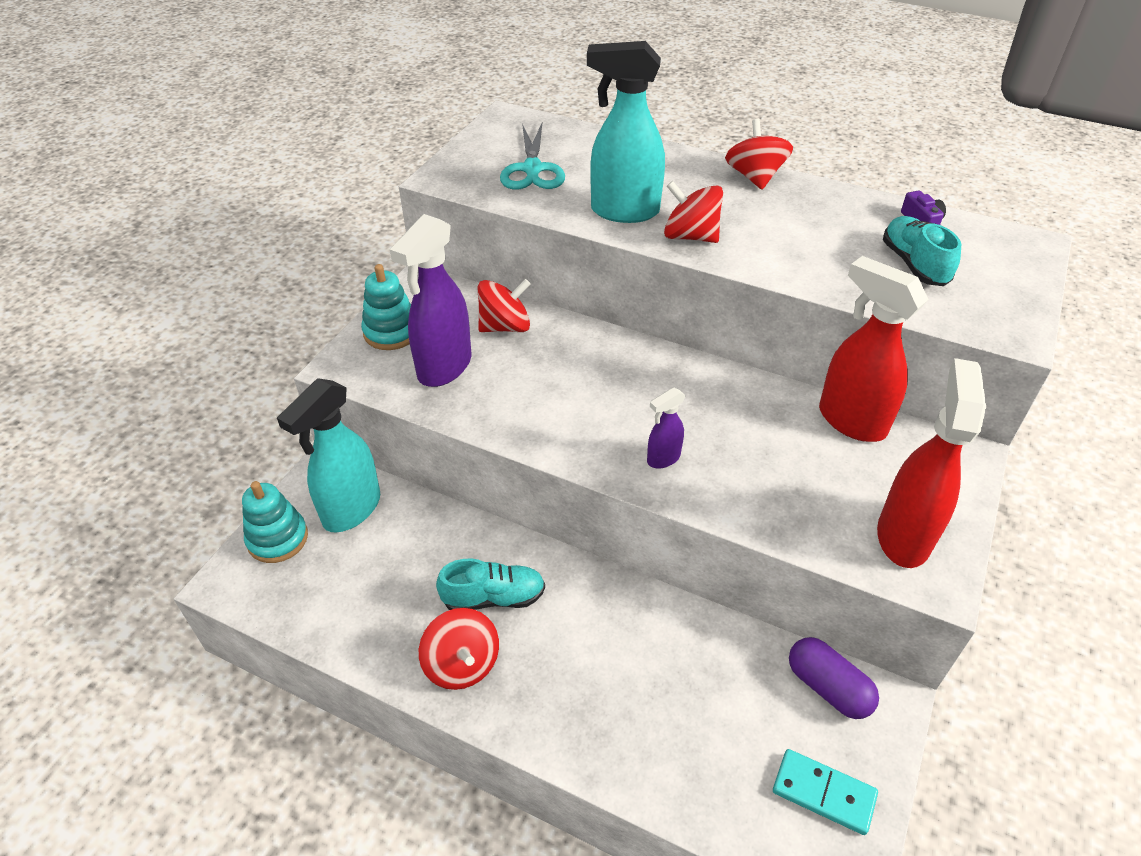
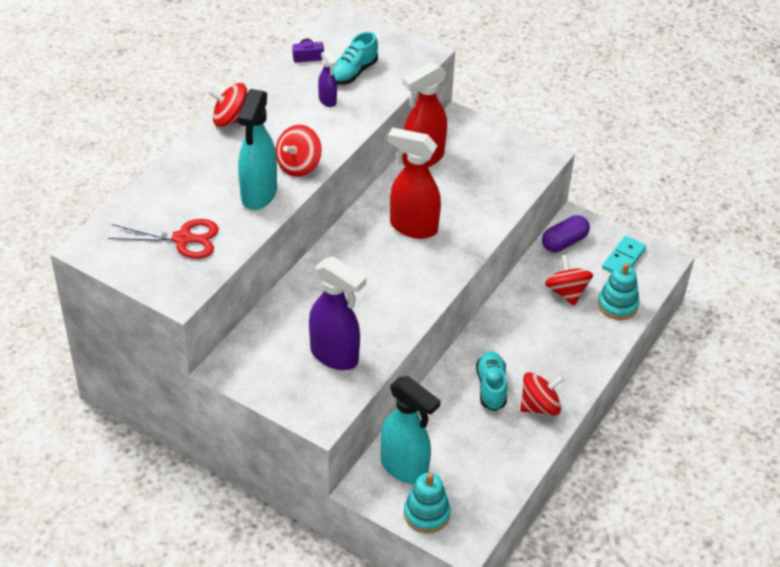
camera: 85 degrees left, 0 degrees up
turquoise stacking toy [361,264,411,350] -> turquoise stacking toy moved to [598,263,640,320]
red spinning top [477,279,531,332] -> red spinning top moved to [545,255,593,306]
turquoise scissors [500,123,565,190] -> red scissors [108,219,219,259]
purple spray bottle [647,387,686,469] -> purple spray bottle moved to [318,50,337,107]
red spray bottle [877,358,986,568] -> red spray bottle moved to [388,127,441,239]
turquoise shoe [883,216,961,286] -> turquoise shoe turned 45 degrees counterclockwise [333,32,378,85]

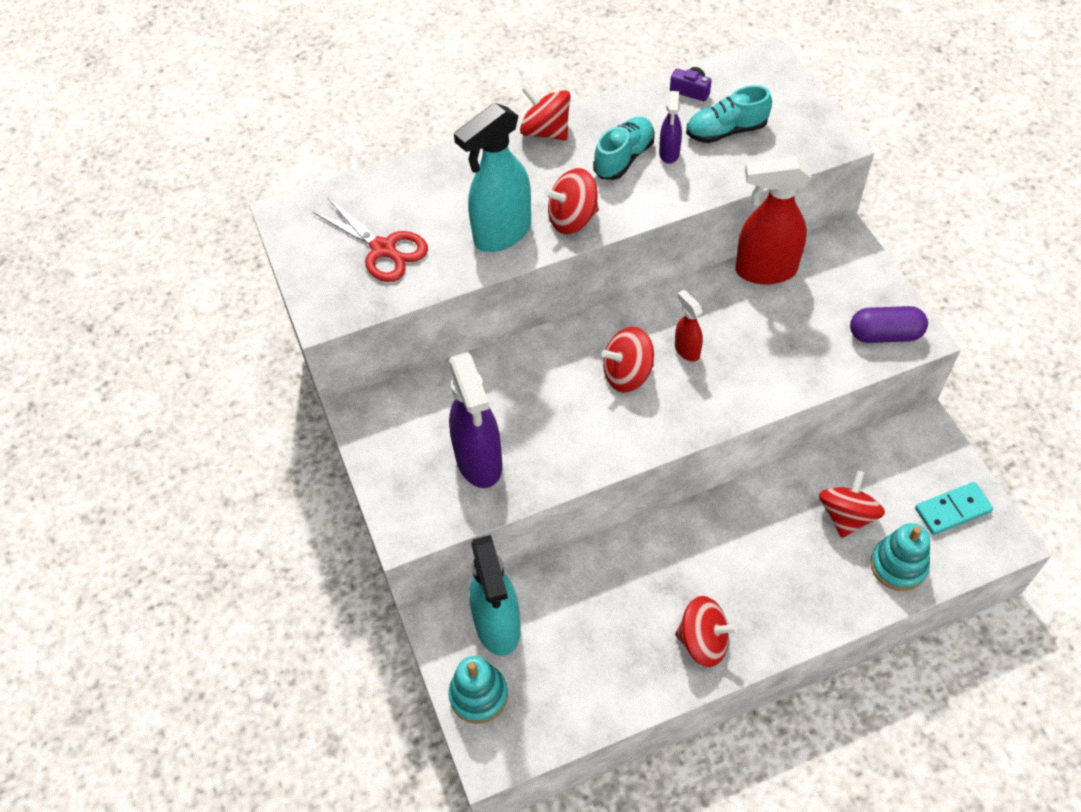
camera: 40 degrees right, 10 degrees up
red spray bottle [388,127,441,239] -> red spray bottle [675,290,703,362], size x0.50
turquoise shoe [476,351,507,411] -> turquoise shoe moved to [593,117,655,180]
purple capsule [542,215,590,252] -> purple capsule moved to [850,306,928,343]
none -> red spinning top [601,327,654,392]

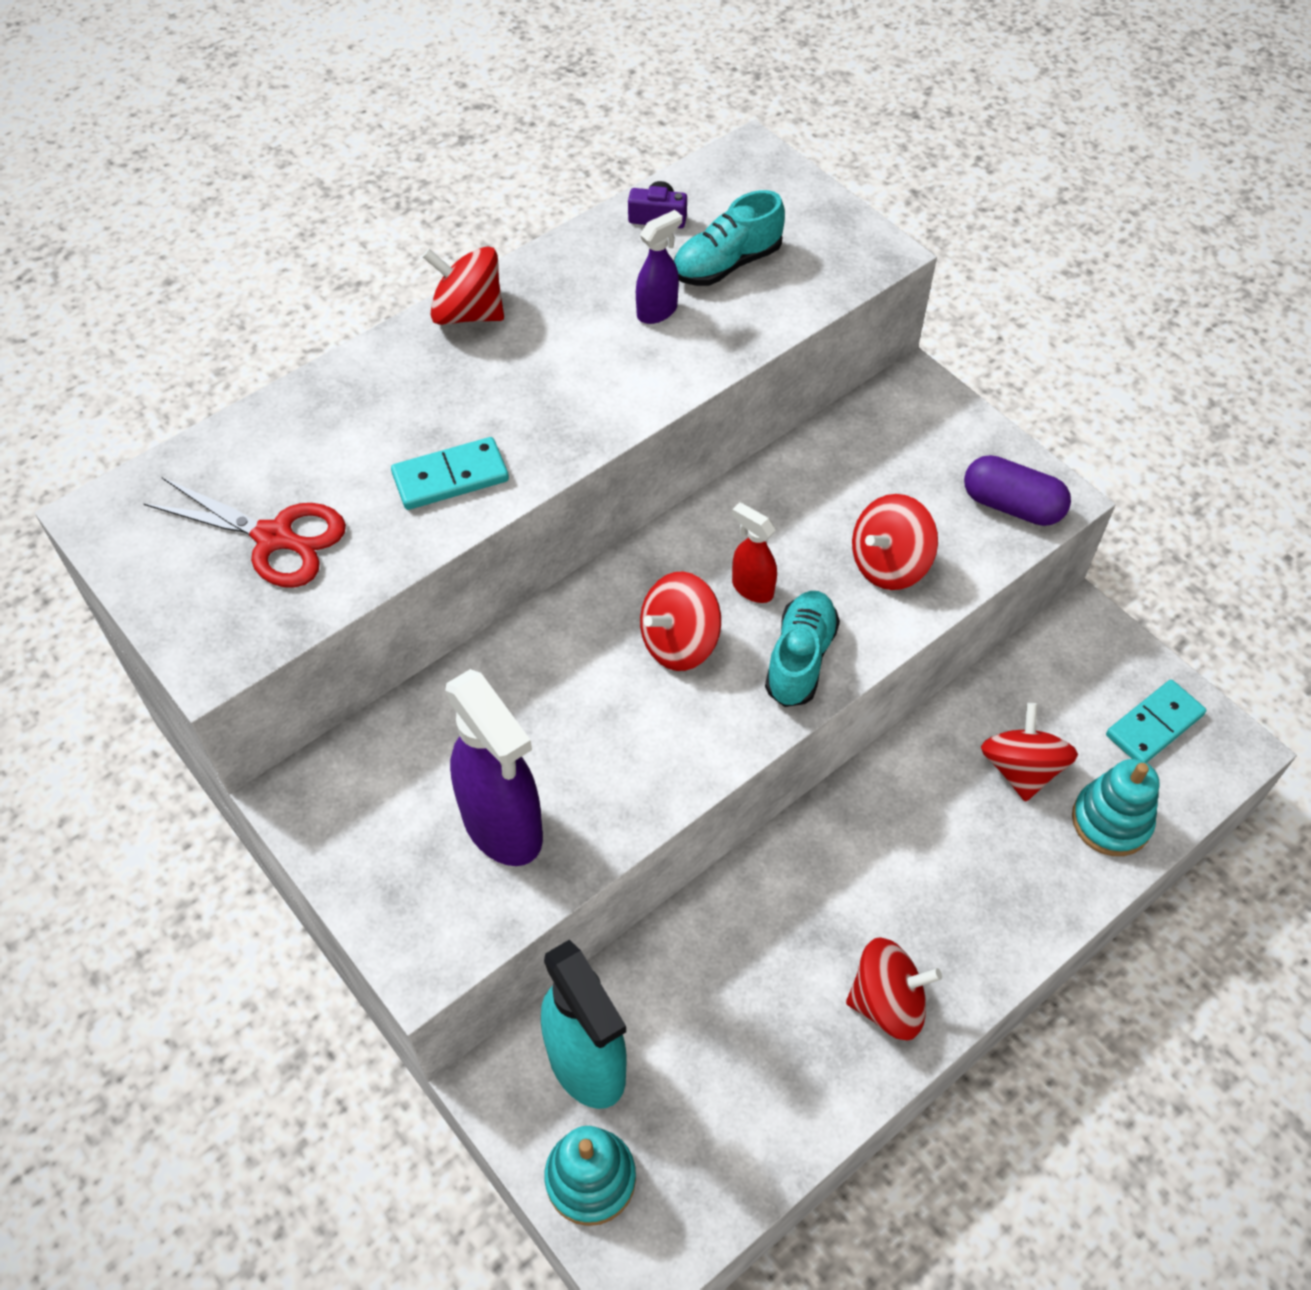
camera: 20 degrees left, 0 degrees up
turquoise spray bottle [454,103,531,252] -> turquoise domino [391,437,509,510]
red spinning top [545,168,599,234] -> red spinning top moved to [852,494,938,590]
turquoise shoe [593,117,655,180] -> turquoise shoe moved to [765,591,840,707]
purple spray bottle [659,91,682,164] -> purple spray bottle turned 120 degrees counterclockwise [636,210,682,324]
red spray bottle [735,157,811,285] -> none
purple capsule [850,306,928,343] -> purple capsule turned 45 degrees clockwise [964,455,1071,526]

